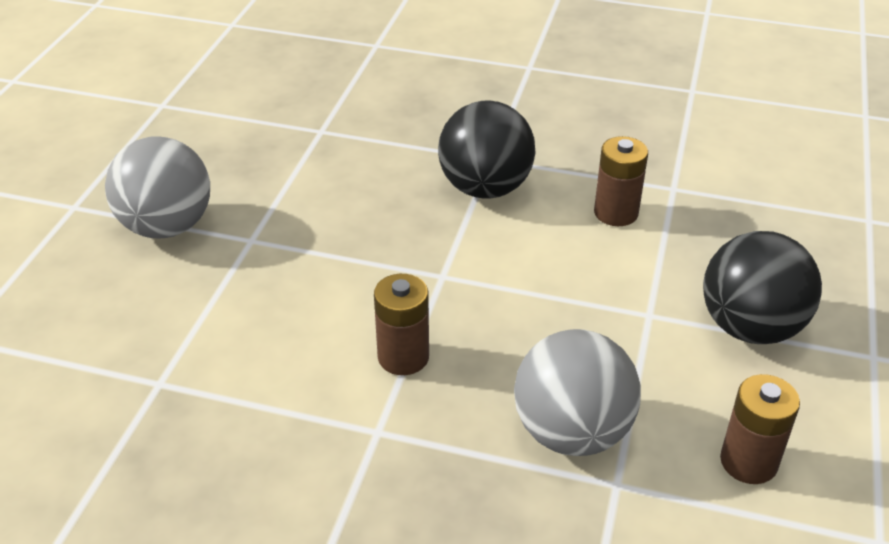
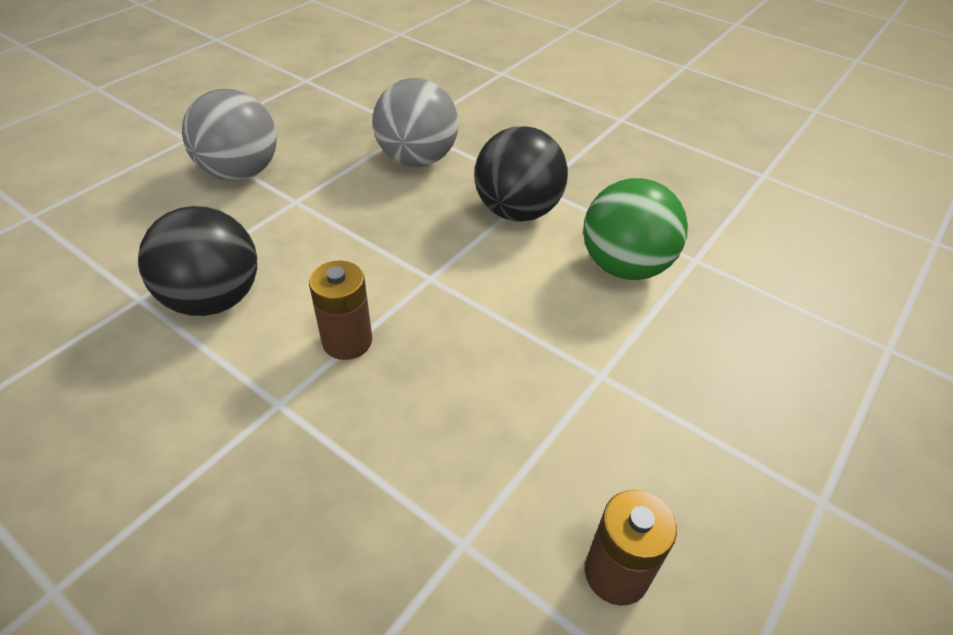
camera: 20 degrees right, 5 degrees up
grey ball [514,329,641,456] -> grey ball moved to [373,78,459,167]
brown battery [594,136,648,226] -> green ball [583,178,688,280]
black ball [703,231,822,344] -> black ball moved to [138,206,257,316]

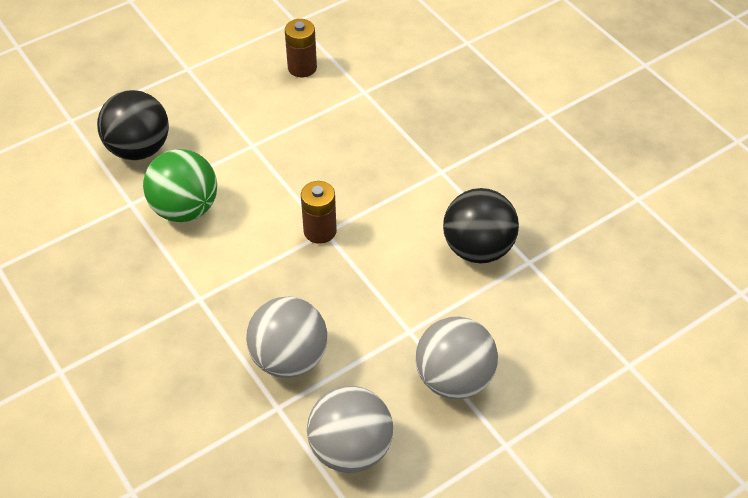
camera: 160 degrees left, 5 degrees up
brown battery [309,261,372,360] -> brown battery moved to [301,181,337,244]
black ball [474,126,568,222] -> black ball moved to [97,90,169,160]
none -> grey ball [307,386,393,473]

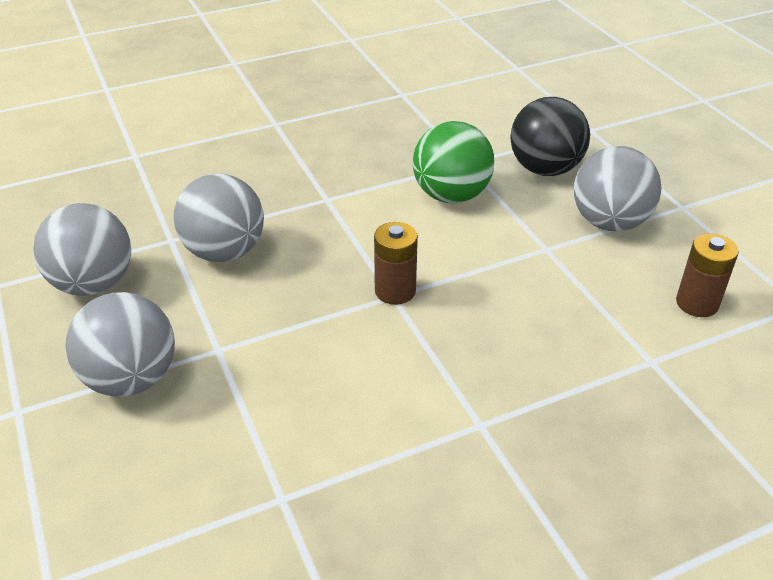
camera: 100 degrees right, 10 degrees down
black ball [443,188,519,263] -> none
none -> grey ball [574,146,662,232]

